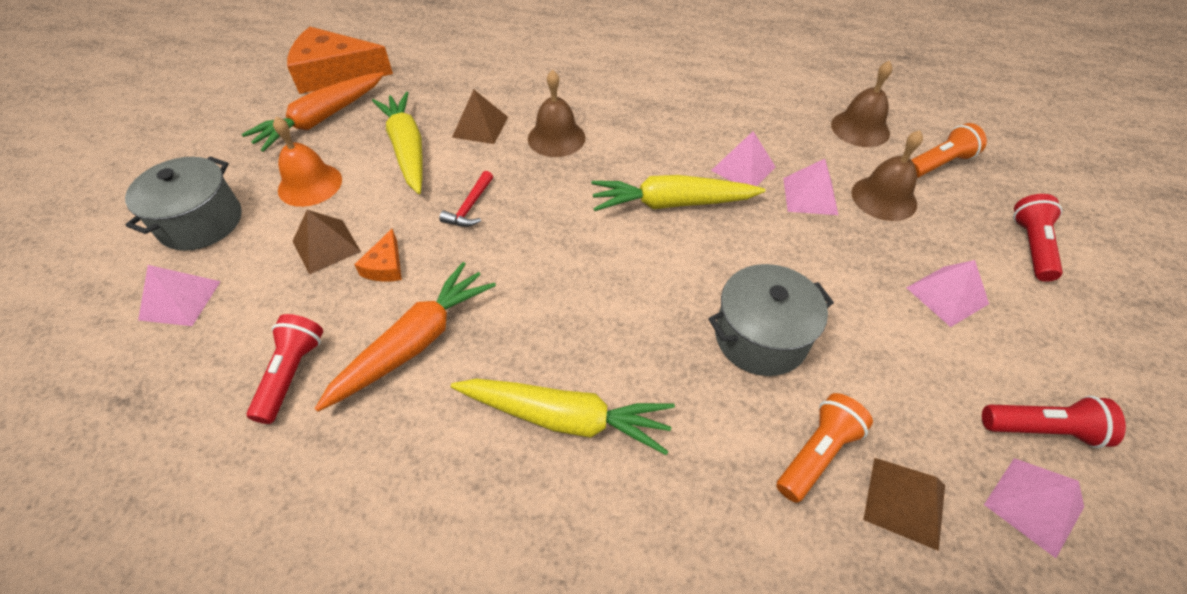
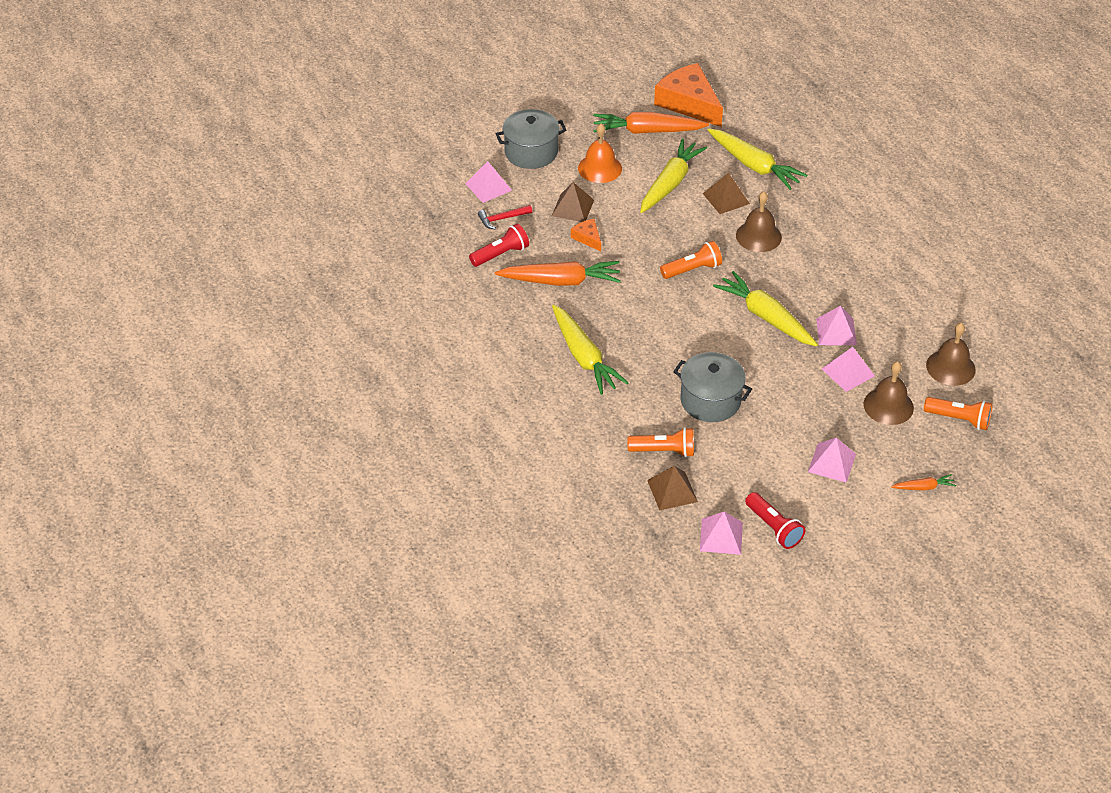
camera: 50 degrees right, 5 degrees down
orange cheese [354,228,402,282] -> orange cheese turned 90 degrees clockwise [571,219,601,251]
red hammer [439,171,493,227] -> red hammer moved to [478,205,532,229]
red flashlight [1013,194,1063,282] -> orange carrot [891,474,956,491]
none -> orange flashlight [660,241,722,279]
none -> yellow carrot [708,128,807,190]

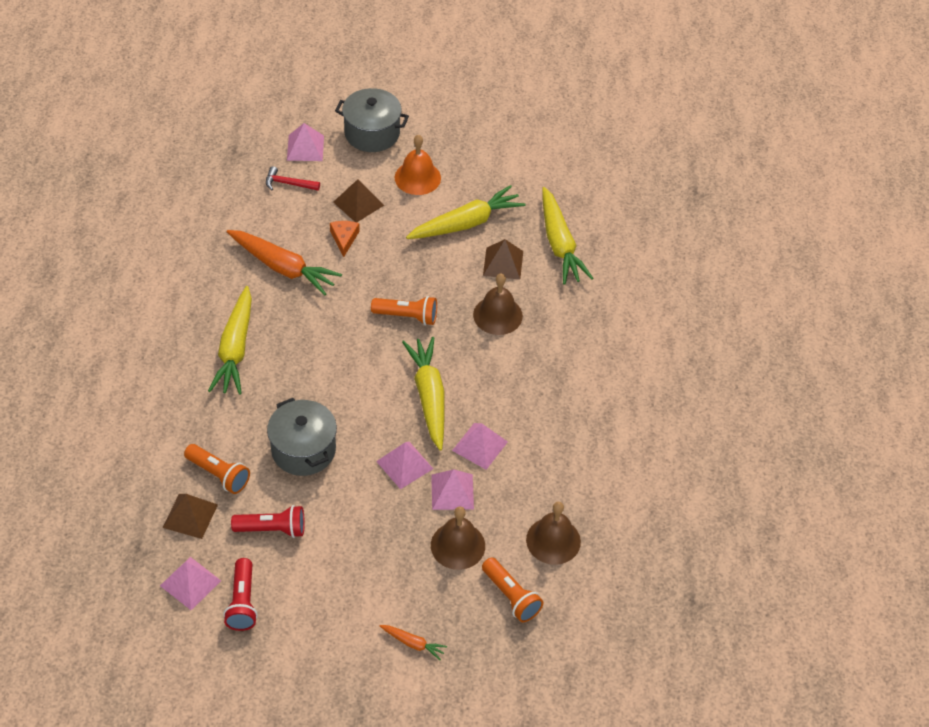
camera: 30 degrees right, 5 degrees up
red flashlight [469,224,529,267] -> red flashlight moved to [231,505,305,538]
orange carrot [593,112,709,134] -> none
orange cheese [654,63,723,127] -> none
pink pyramid [808,437,856,483] -> pink pyramid moved to [376,442,433,489]

